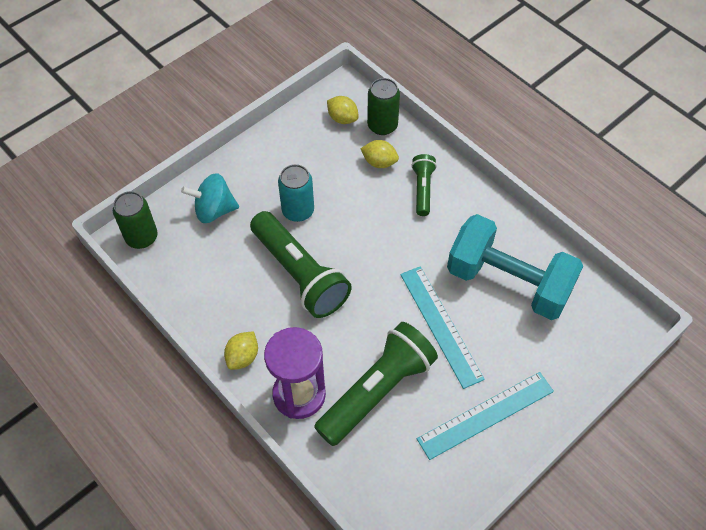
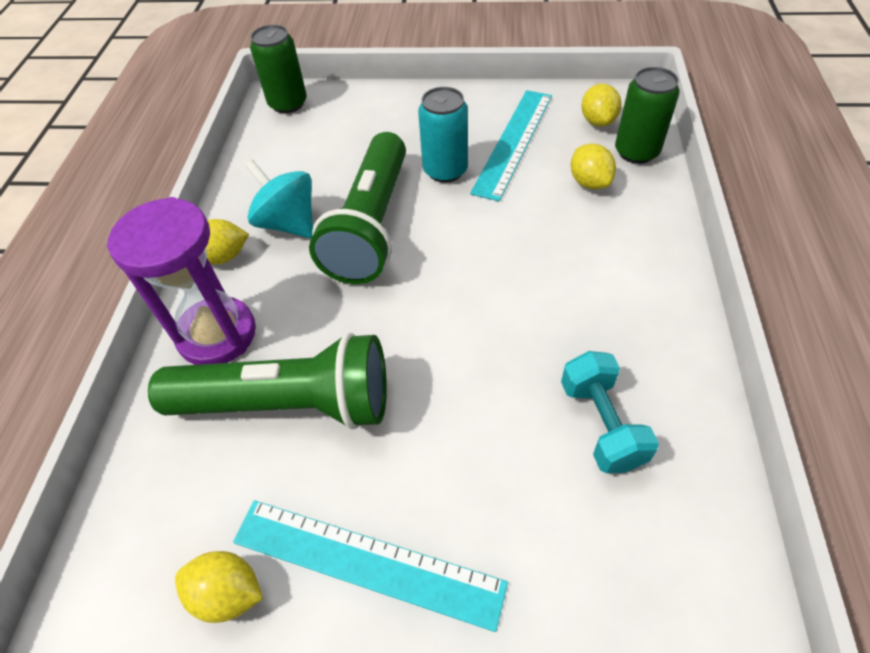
camera: 50 degrees right, 5 degrees down
turquoise spinning top [181,173,239,223] -> turquoise spinning top moved to [245,160,313,238]
turquoise ruler [400,266,485,389] -> turquoise ruler moved to [470,90,552,201]
green flashlight [411,154,437,216] -> none
turquoise dumbbell [447,214,583,320] -> turquoise dumbbell [561,351,659,473], size x0.51
none -> yellow lemon [175,551,263,623]

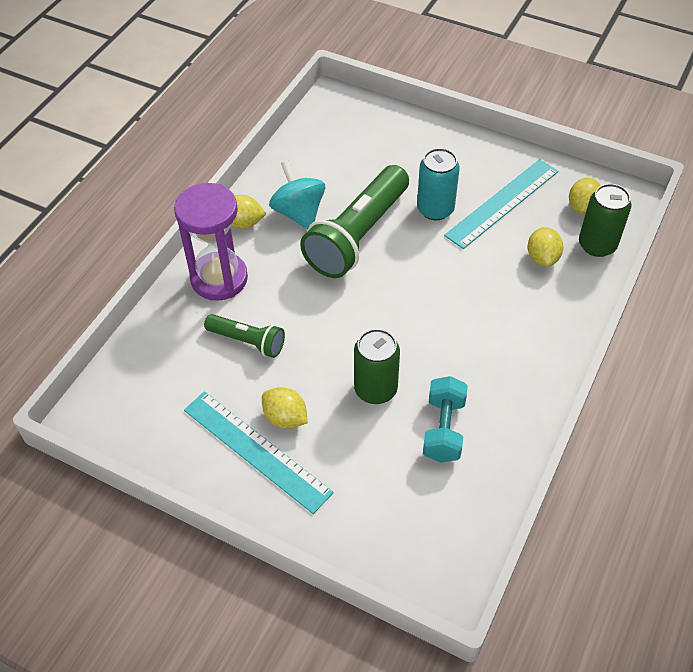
camera: 20 degrees right, 0 degrees up
green flashlight [148,332,387,429] -> green flashlight [204,314,285,358], size x0.52
yellow lemon [175,551,263,623] -> yellow lemon moved to [262,387,308,429]
green can [250,25,307,113] -> green can moved to [354,329,400,404]

